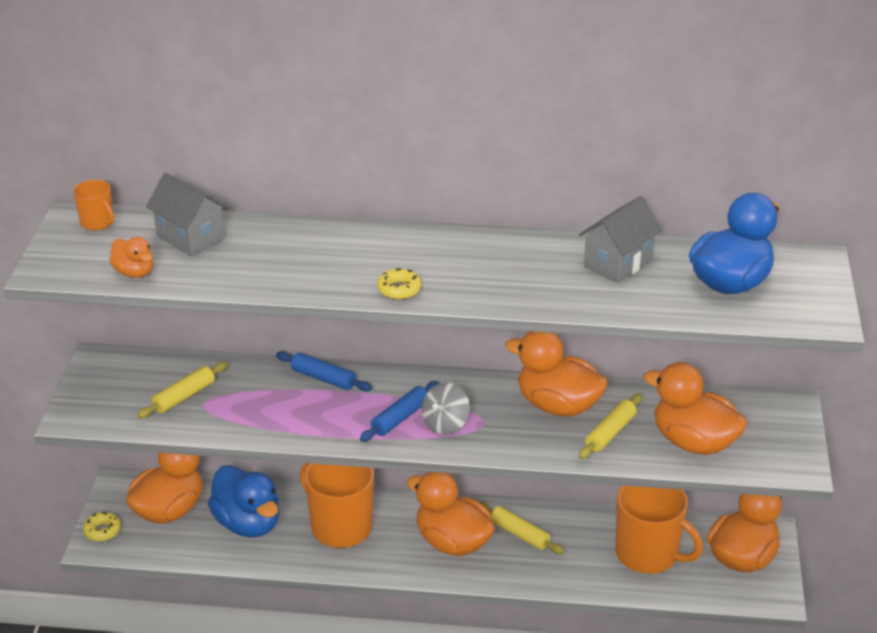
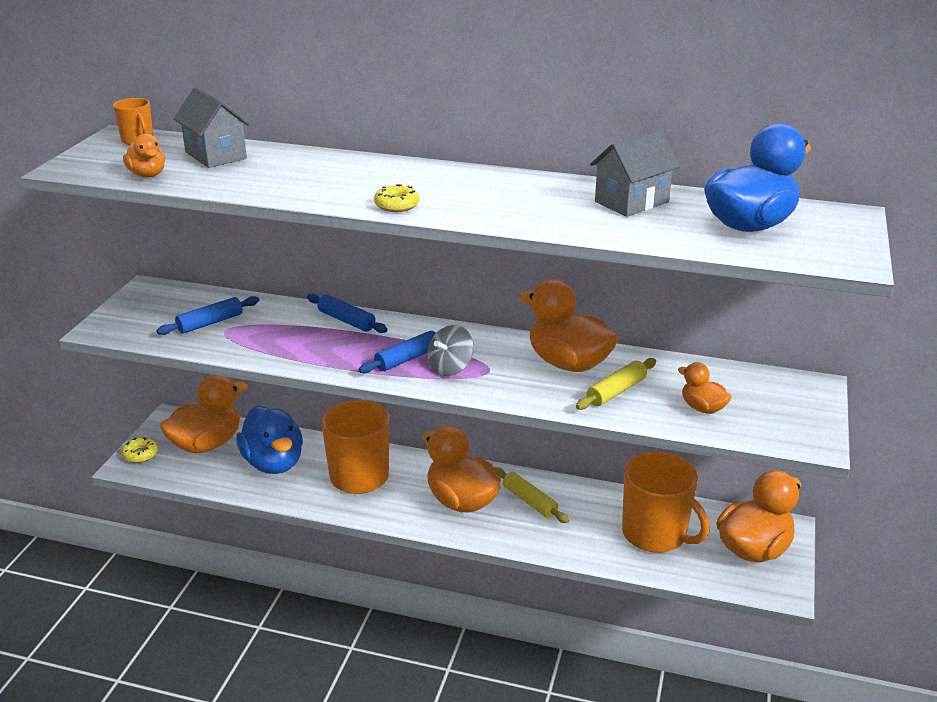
camera: 10 degrees right, 5 degrees down
yellow rolling pin [137,361,228,418] -> blue rolling pin [157,296,259,335]
orange duck [644,362,748,455] -> orange duck [678,362,732,414], size x0.51

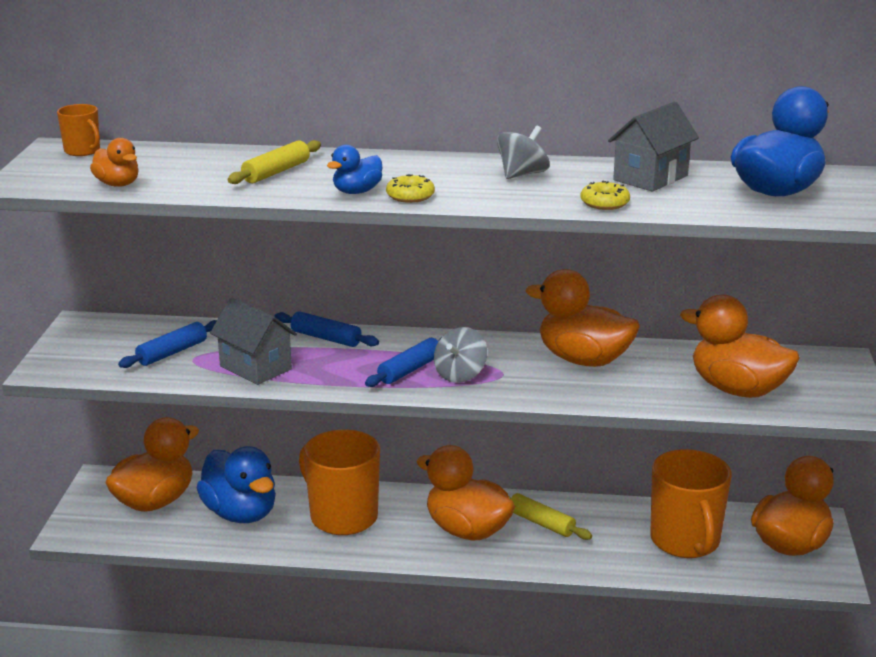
camera: 10 degrees left, 5 degrees down
yellow donut [121,437,158,463] -> yellow donut moved to [580,181,630,210]
grey house [174,87,250,168] -> grey house moved to [210,298,297,385]
yellow rolling pin [576,358,656,410] -> yellow rolling pin moved to [227,140,321,184]
orange mug [622,452,709,553] -> orange mug turned 45 degrees clockwise [650,449,732,558]
orange duck [678,362,732,414] -> orange duck [680,295,800,398], size x1.94
none -> blue duck [327,145,382,194]
none -> grey spinning top [497,125,550,179]

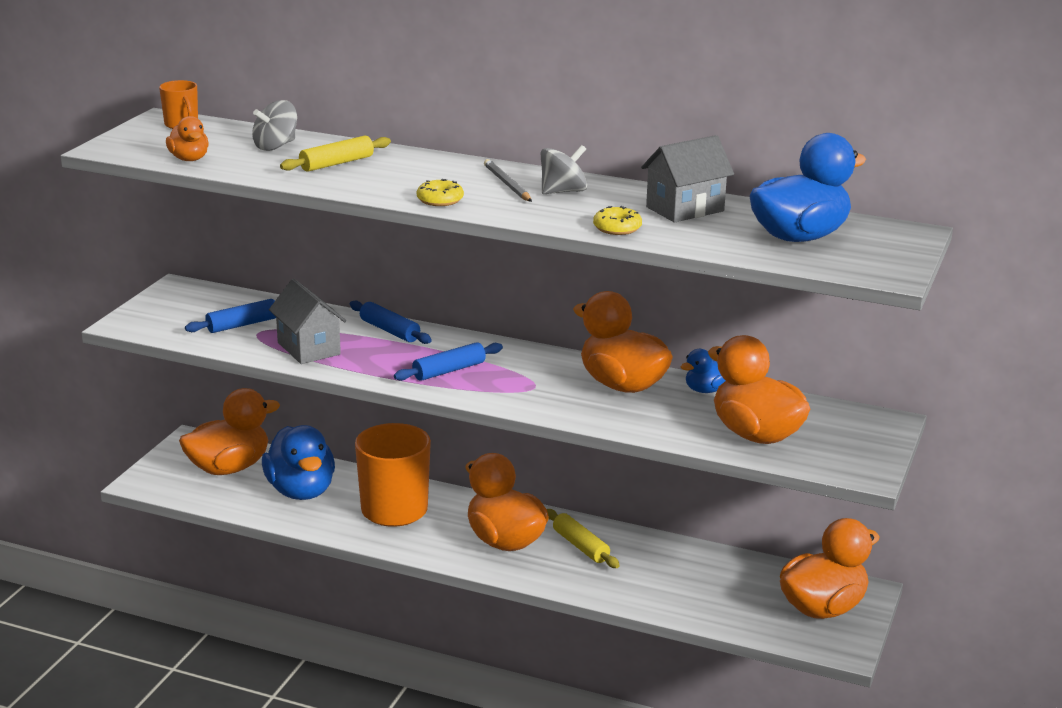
camera: 15 degrees right, 0 degrees up
blue duck [327,145,382,194] -> blue duck moved to [681,349,726,393]
grey spinning top [434,327,487,383] -> grey spinning top moved to [252,100,297,151]
orange mug [650,449,732,558] -> none
none -> grey pencil [484,159,532,202]

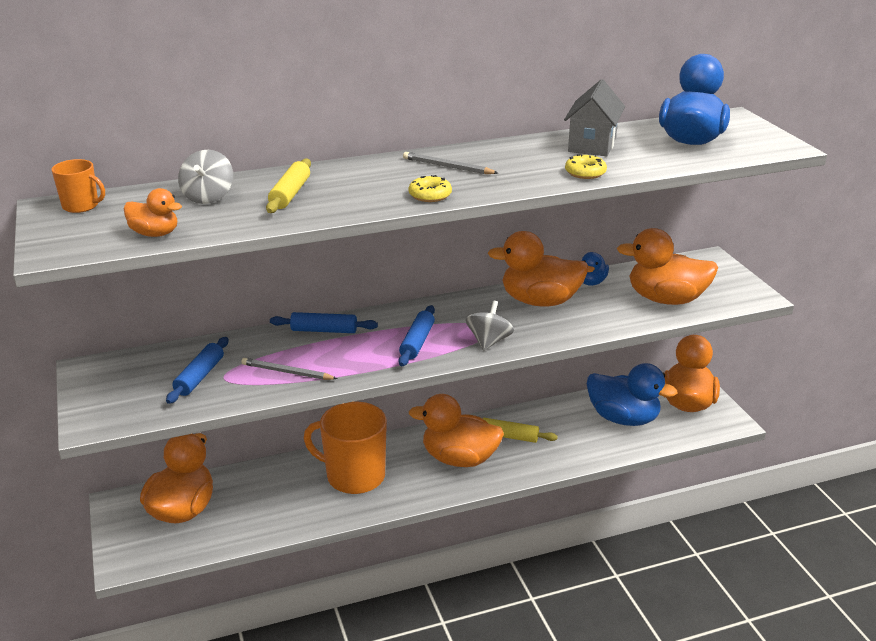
camera: 40 degrees left, 5 degrees up
blue duck [262,425,335,500] -> blue duck moved to [587,363,678,426]
grey house [269,279,346,364] -> grey pencil [242,358,338,380]
grey spinning top [541,145,587,194] -> grey spinning top moved to [466,301,514,351]

